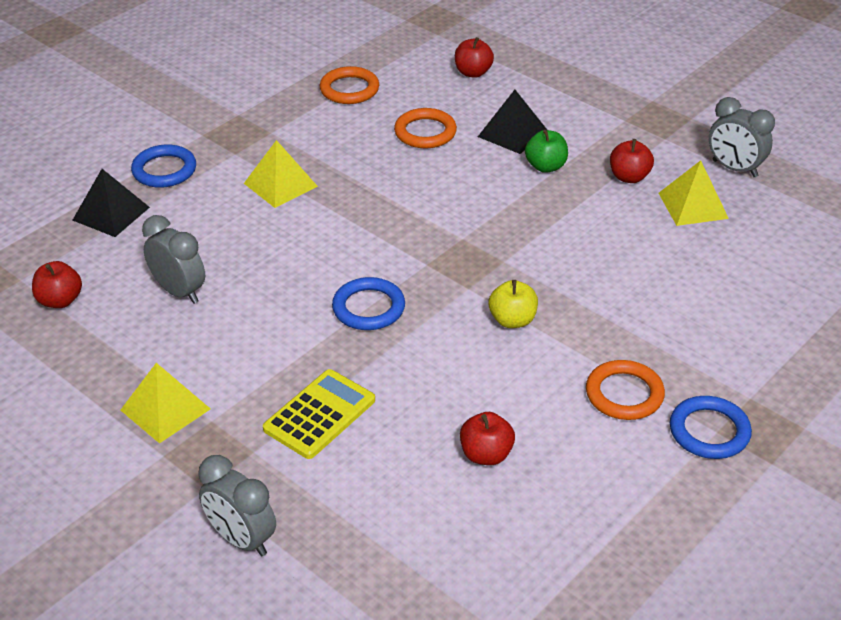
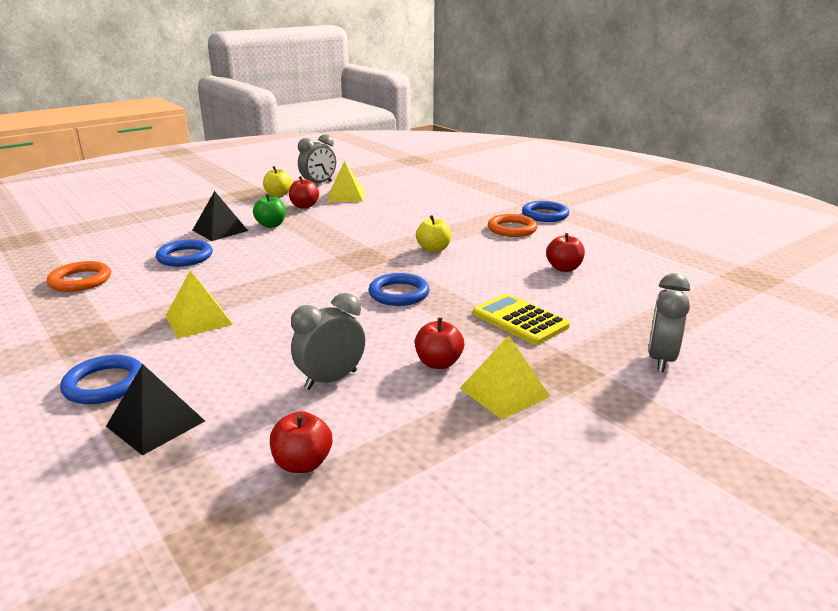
camera: 80 degrees left, 15 degrees down
grey clock [198,455,276,556] -> grey clock turned 150 degrees clockwise [648,273,690,372]
orange ring [394,108,457,148] -> blue ring [156,239,213,267]
red apple [455,37,494,78] -> red apple moved to [415,318,464,369]
none -> yellow apple [263,166,292,197]

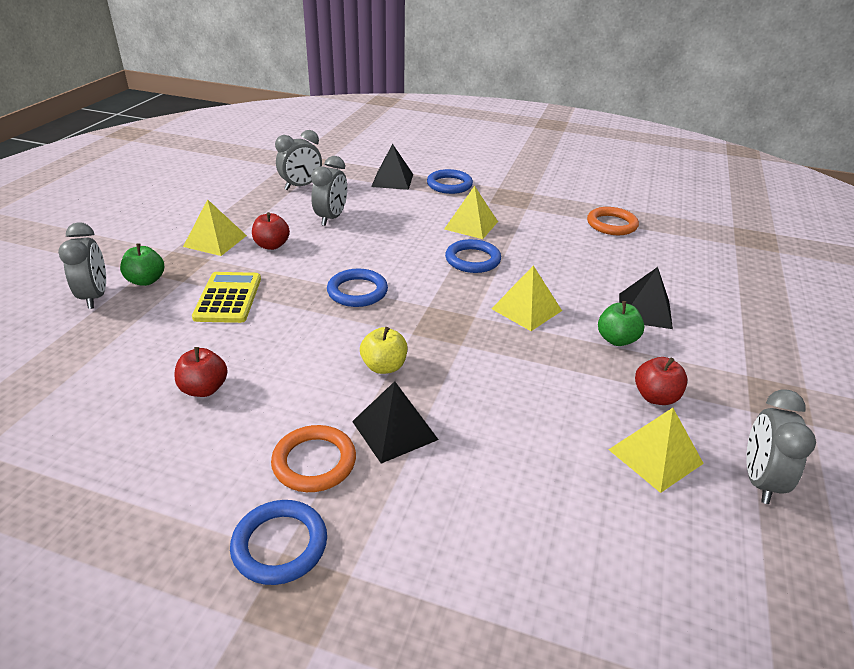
camera: 145 degrees right, 10 degrees up
blue ring [156,239,213,267] -> blue ring moved to [445,239,501,273]
yellow apple [263,166,292,197] -> none
red apple [270,411,332,473] -> grey clock [275,130,322,190]
yellow calculator [473,294,570,345] -> yellow calculator turned 105 degrees counterclockwise [192,272,261,323]
none -> green apple [120,243,164,286]
none -> black pyramid [352,381,439,464]
none -> yellow pyramid [491,265,562,331]

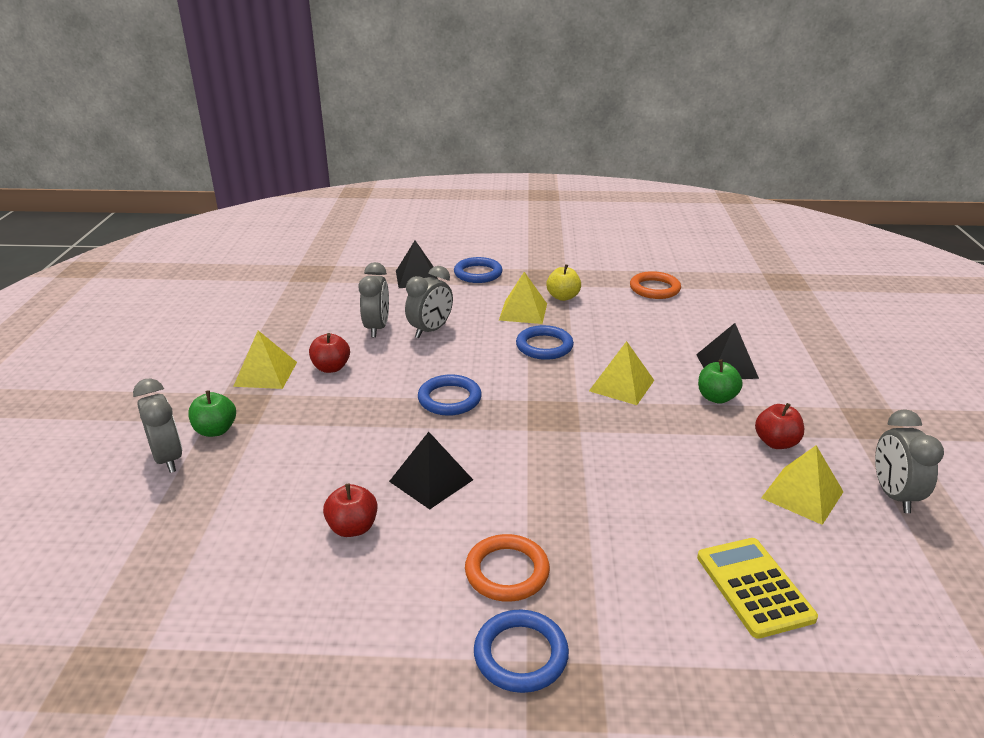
camera: 15 degrees left, 5 degrees down
yellow calculator [192,272,261,323] -> yellow calculator moved to [697,538,818,639]
grey clock [275,130,322,190] -> grey clock moved to [405,266,453,338]
black pyramid [352,381,439,464] -> black pyramid moved to [389,432,473,510]
yellow apple [360,327,407,374] -> yellow apple moved to [546,264,581,301]

